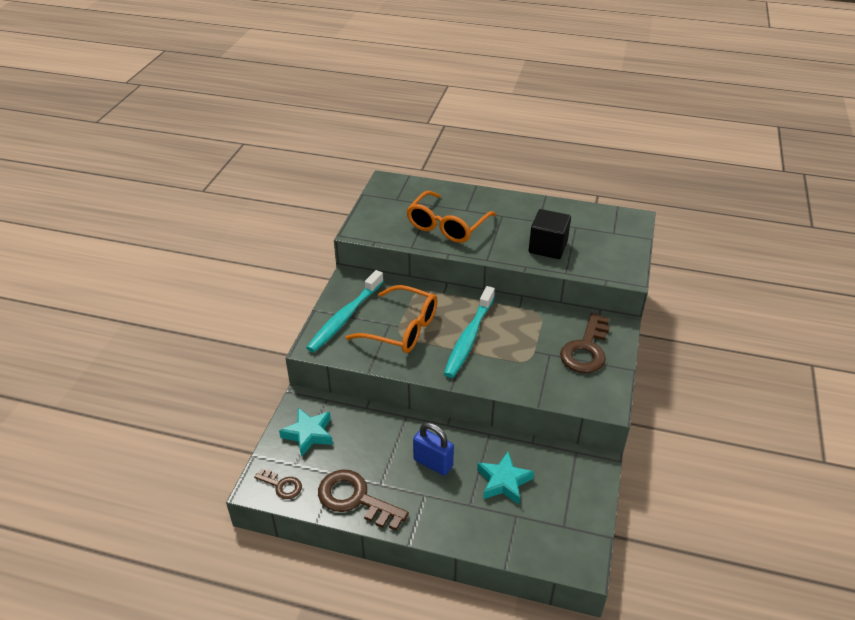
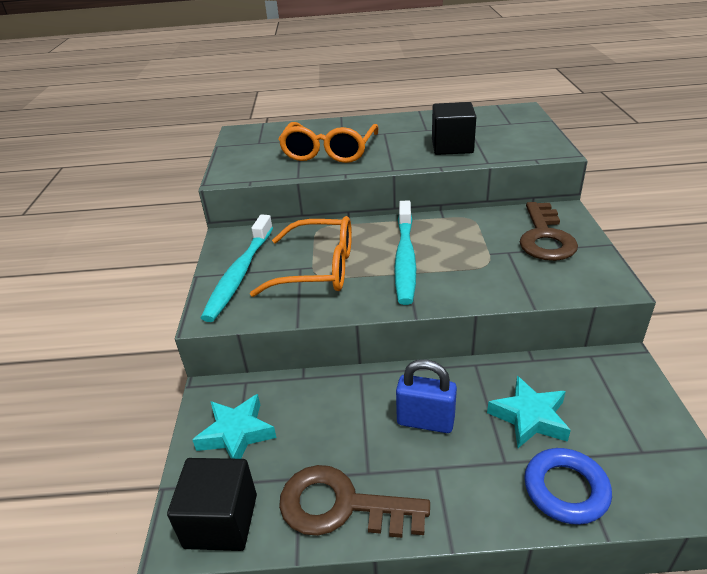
camera: 15 degrees left, 5 degrees down
brown key [254,469,302,499] -> black cube [167,458,257,551]
none -> blue ring [524,448,612,525]

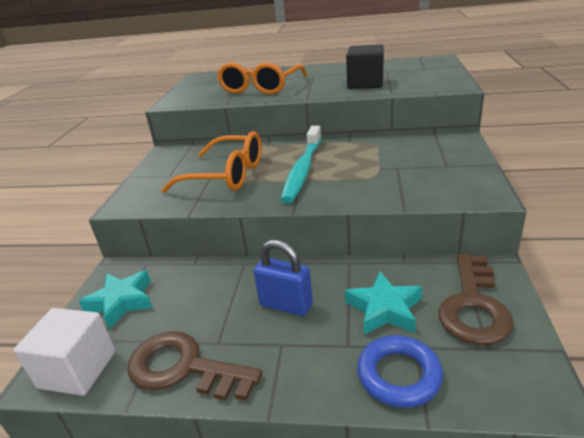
camera: 10 degrees right, 5 degrees down
black cube [167,458,257,551] -> white cube [14,308,116,396]
turquoise toothbrush [201,215,273,322] -> none
brown key [520,202,578,261] -> brown key moved to [438,254,514,345]

